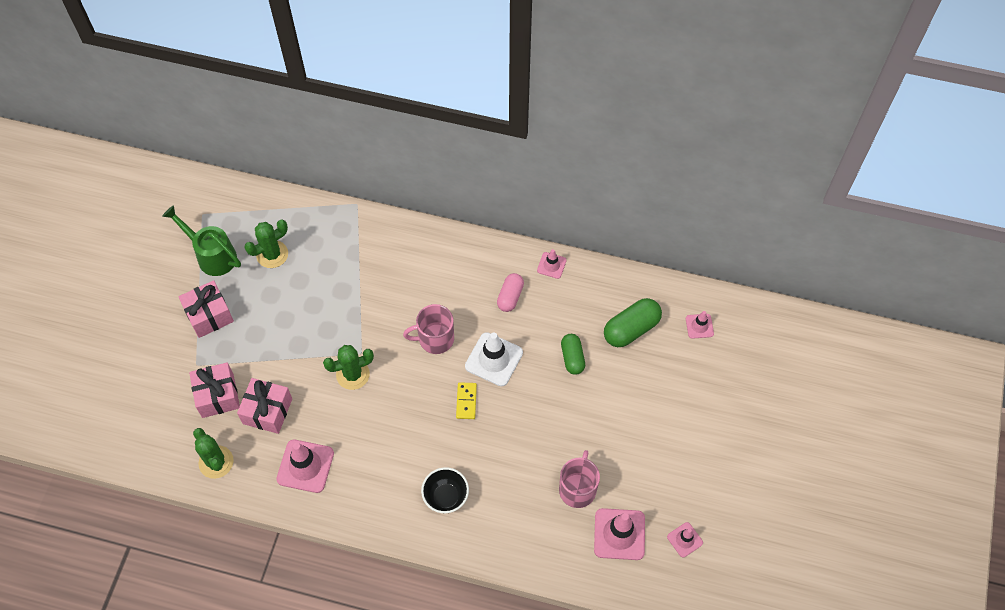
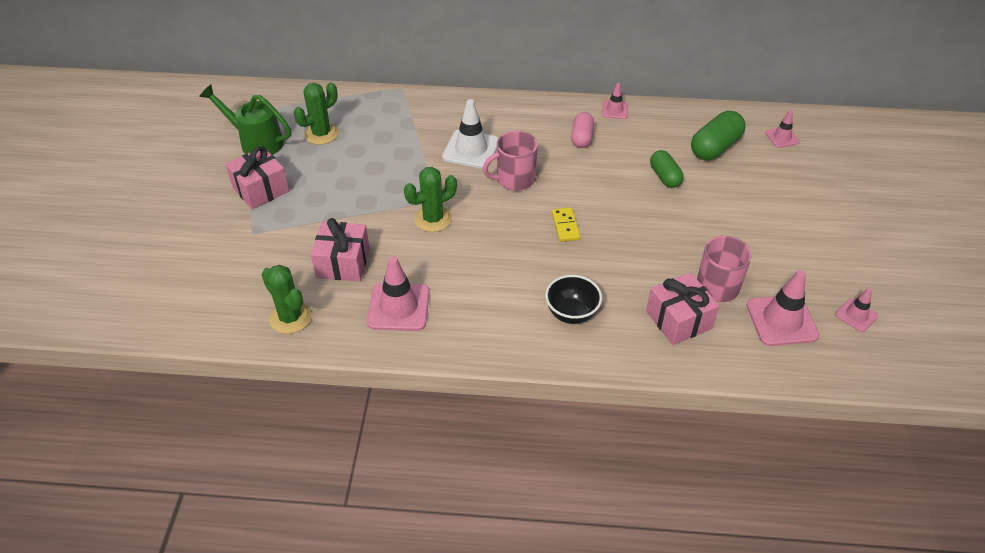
camera: 10 degrees left, 15 degrees down
pink gift [189,363,240,418] -> pink gift moved to [646,272,719,345]
white traffic cone [465,332,523,386] -> white traffic cone moved to [442,99,498,169]

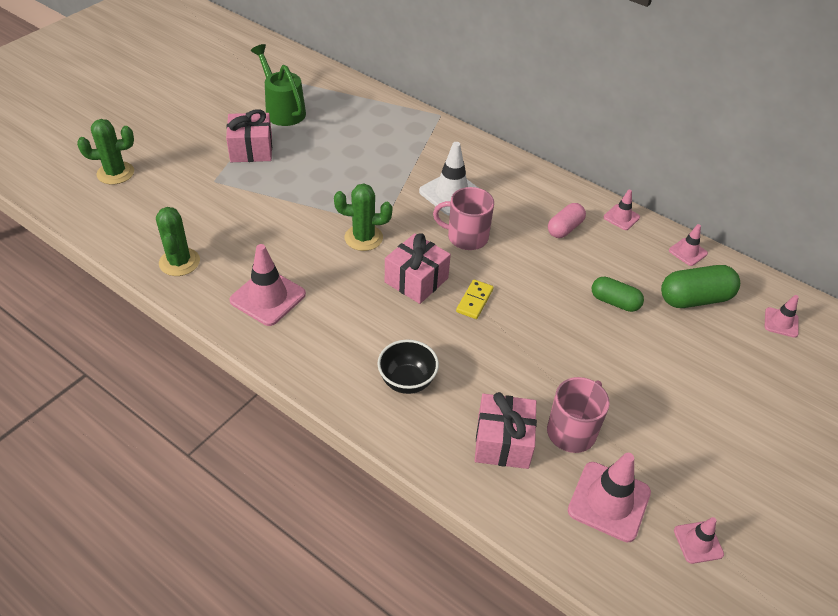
camera: 30 degrees right, 0 degrees up
green cactus [294,82,339,145] -> green cactus moved to [77,119,134,185]
pink gift [311,218,370,281] -> pink gift moved to [385,233,451,304]
green capsule [650,150,684,188] -> green capsule turned 75 degrees counterclockwise [592,277,644,312]
none -> pink traffic cone [669,224,708,266]

